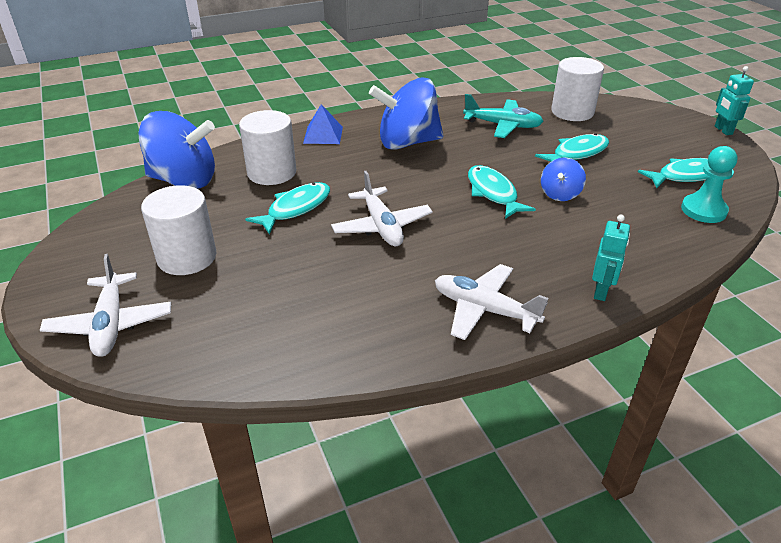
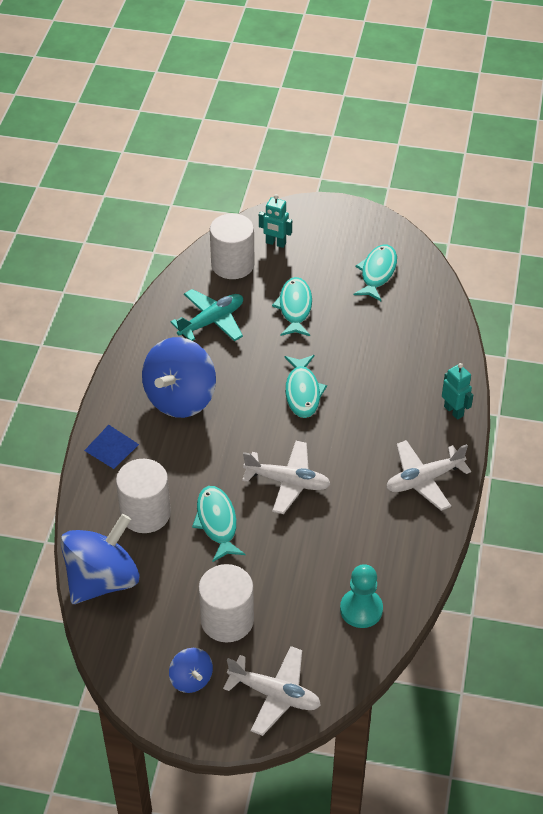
camera: 55 degrees left, 10 degrees up
turquoise fish [468,165,536,219] -> turquoise fish turned 105 degrees counterclockwise [284,355,327,418]
blue spinning top [541,157,586,201] -> blue spinning top moved to [169,648,213,693]
turquoise pawn [681,146,738,223] -> turquoise pawn moved to [340,564,383,628]
turquoise robot [715,66,754,135] -> turquoise robot moved to [259,194,292,248]

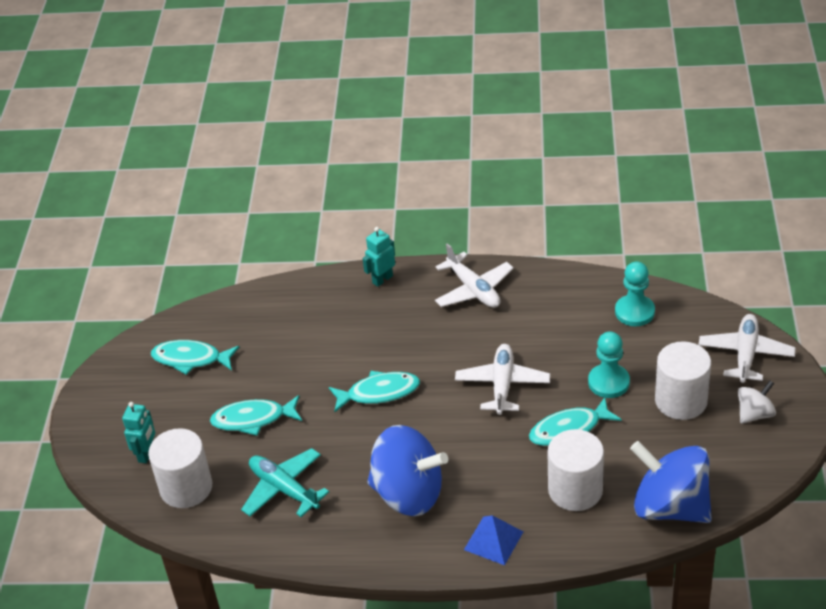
camera: 95 degrees left, 5 degrees down
blue spinning top [169,648,213,693] -> white spinning top [738,381,776,424]
none -> turquoise pawn [588,331,630,398]

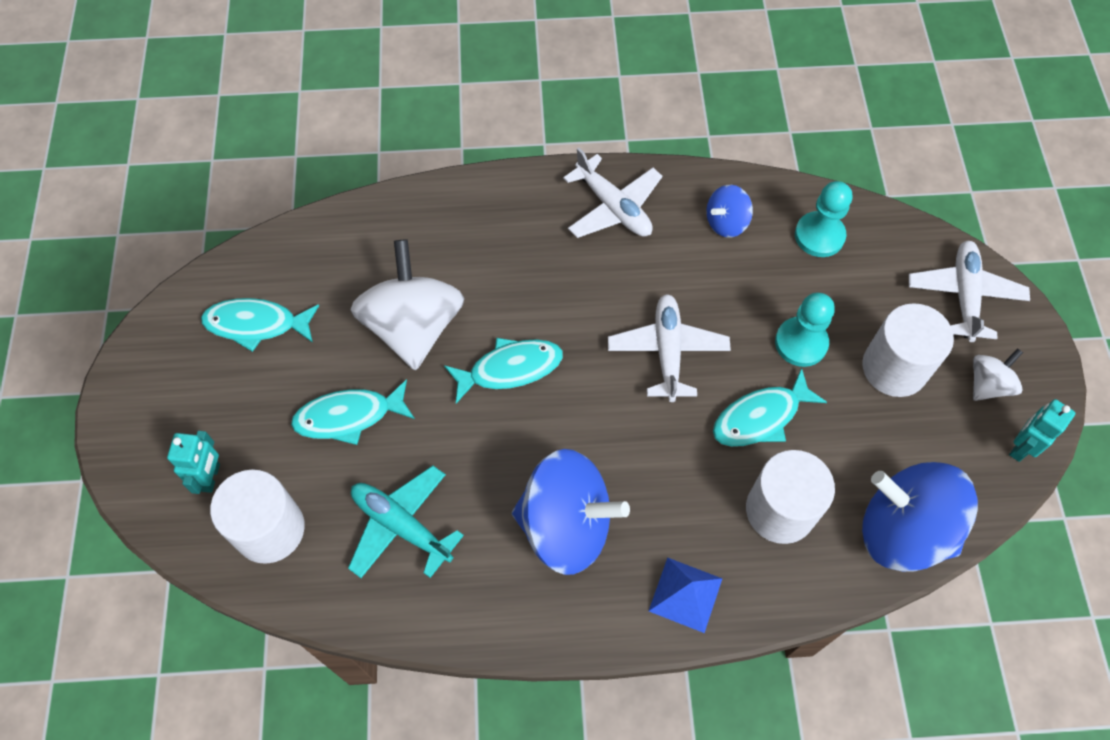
camera: 10 degrees left, 20 degrees up
turquoise robot [363,227,395,287] -> turquoise robot moved to [1009,399,1075,462]
none -> white spinning top [351,239,465,370]
none -> blue spinning top [706,185,753,238]

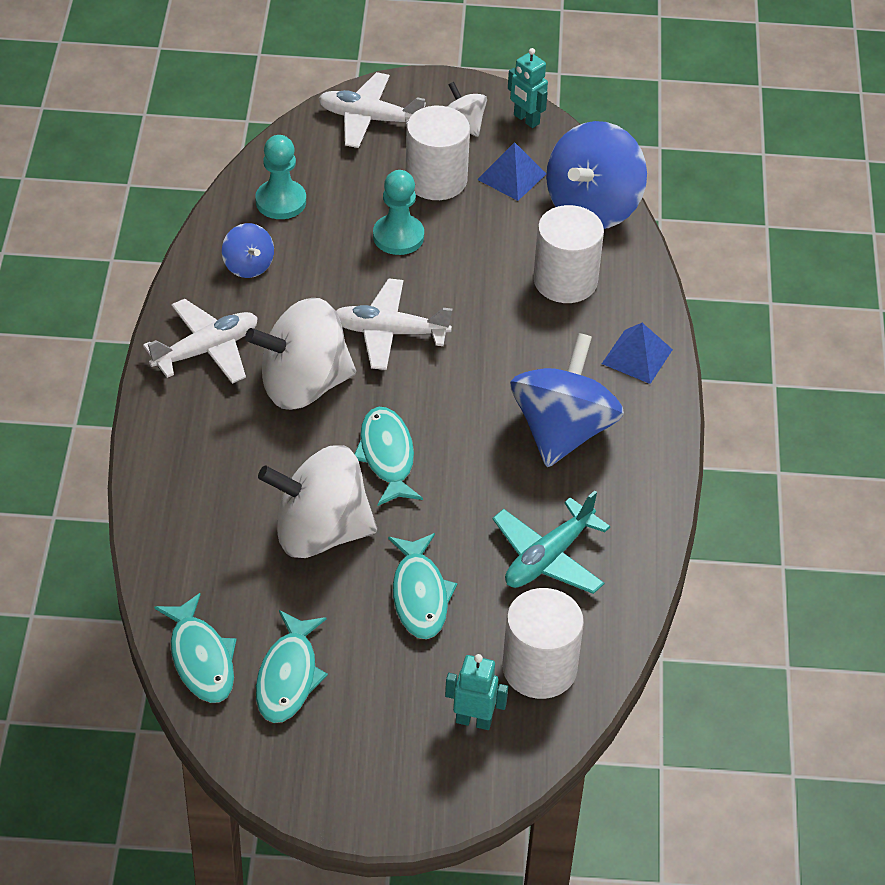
camera: 85 degrees left, 15 degrees down
turquoise fish [713,368,827,447] -> turquoise fish moved to [154,593,236,703]
none -> white spinning top [245,298,356,410]
none -> blue pyramid [477,142,546,201]

